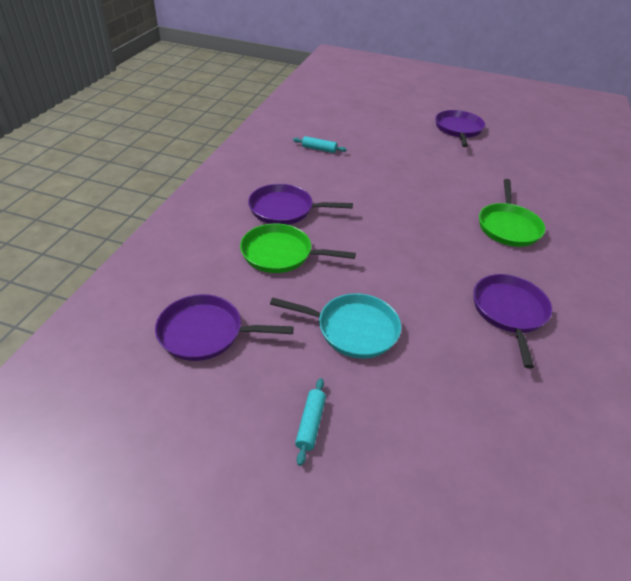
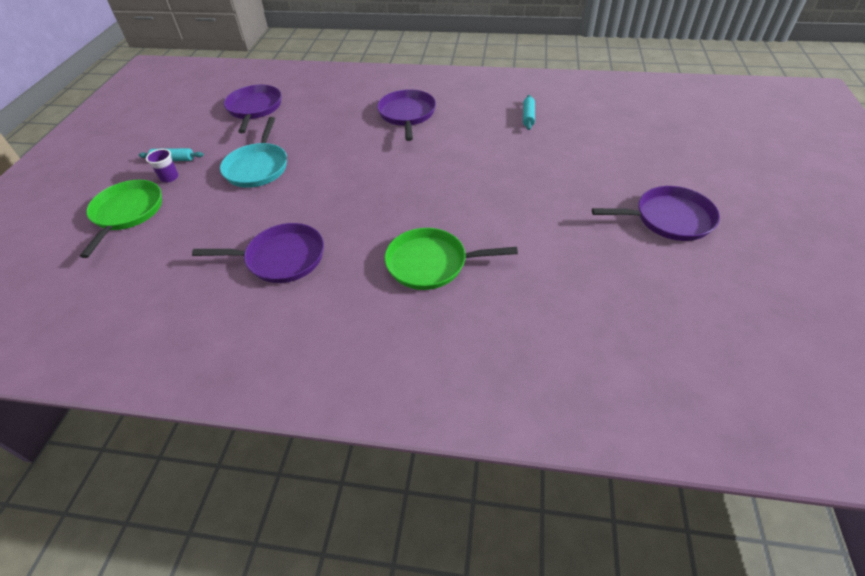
camera: 85 degrees right, 5 degrees up
green pan [240,223,356,273] -> green pan moved to [80,180,162,258]
none -> purple cup [146,149,179,182]

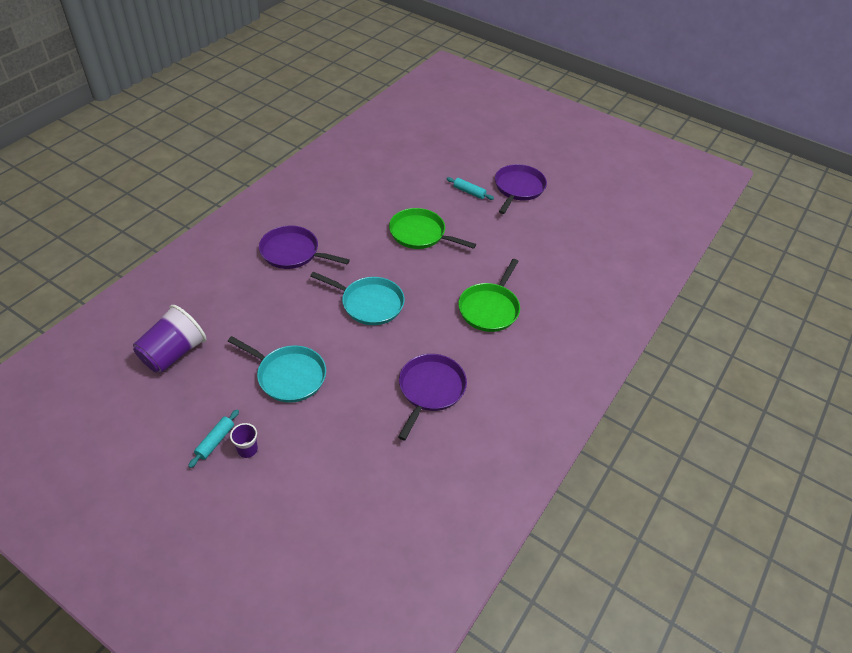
camera: 70 degrees left, 0 degrees up
green pan [80,180,162,258] -> green pan moved to [389,208,476,249]
purple pan [224,85,282,133] -> purple cup [133,305,206,373]
turquoise rolling pin [523,95,535,130] -> turquoise rolling pin moved to [447,177,494,200]
none -> turquoise pan [310,272,405,325]

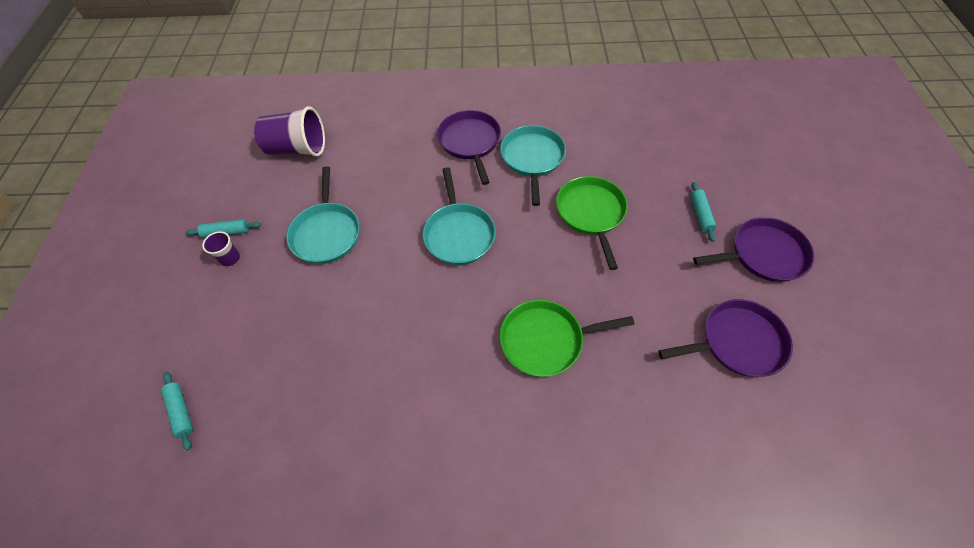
camera: 60 degrees right, 10 degrees up
purple pan [398,354,467,441] -> purple pan moved to [658,299,793,377]
none -> turquoise rolling pin [161,372,193,450]
none -> turquoise pan [500,125,566,206]

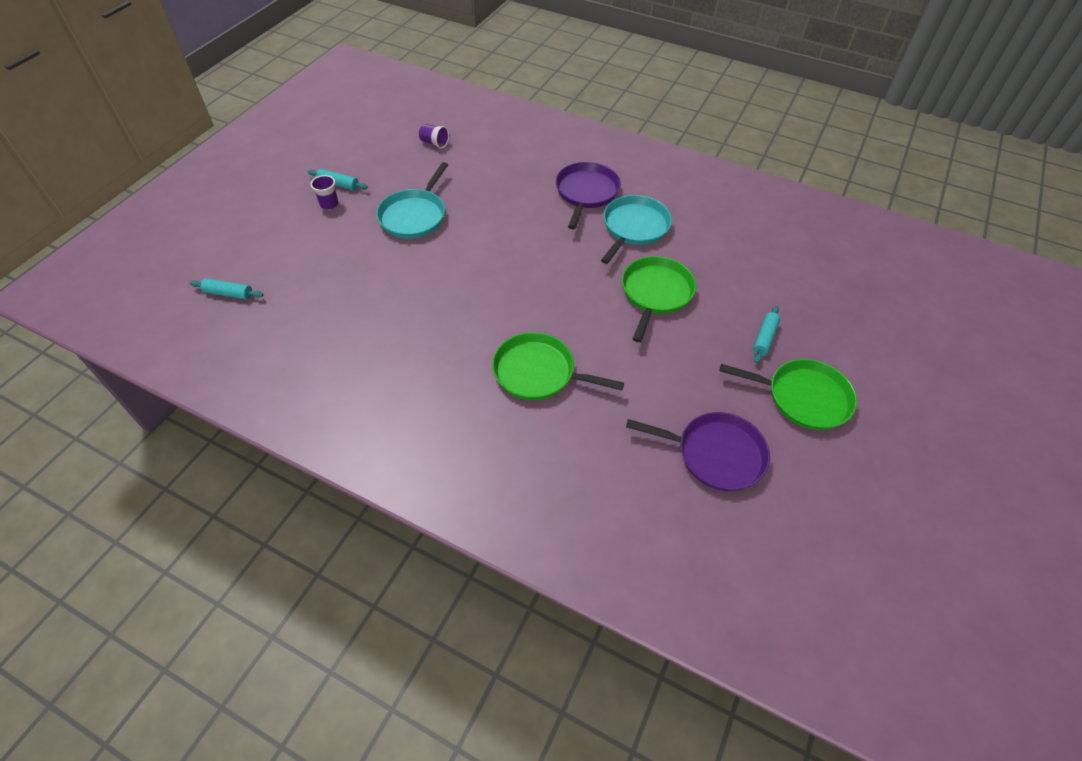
camera: 25 degrees right, 5 degrees down
turquoise rolling pin [161,372,193,450] -> turquoise rolling pin turned 75 degrees counterclockwise [190,278,264,300]
purple cup [254,106,325,157] -> purple cup [419,124,449,149], size x0.48
turquoise pan [423,167,496,265] -> none
purple pan [693,217,815,282] -> green pan [720,359,857,430]

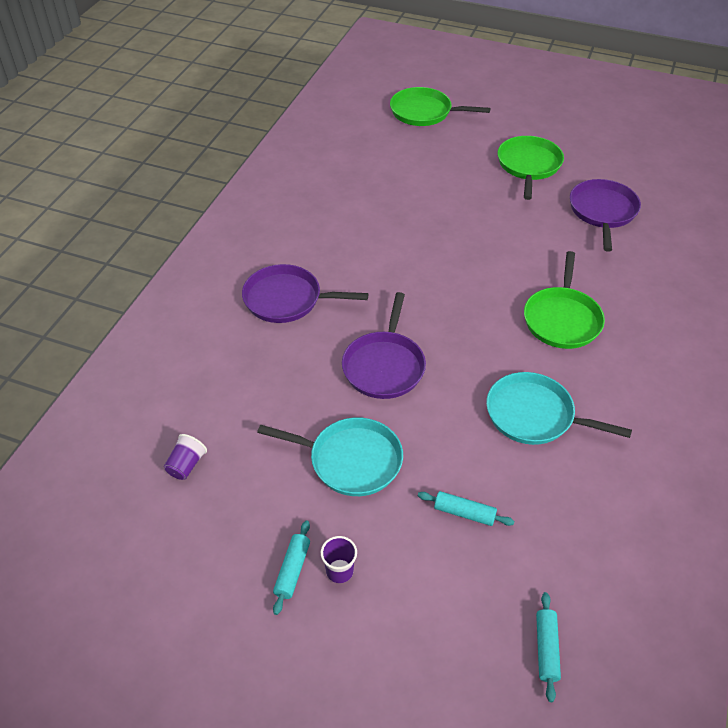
camera: 95 degrees left, 5 degrees down
turquoise pan [601,195,672,264] -> turquoise pan moved to [486,372,632,445]
green pan [622,256,696,342] -> green pan moved to [390,87,491,126]
turquoise rolling pin [753,306,780,363] -> turquoise rolling pin moved to [418,491,515,526]
none -> purple pan [342,292,426,399]

